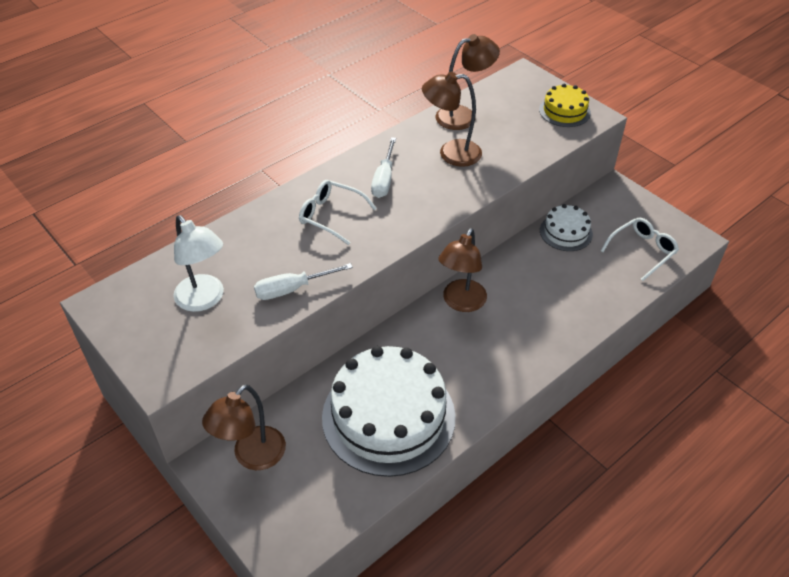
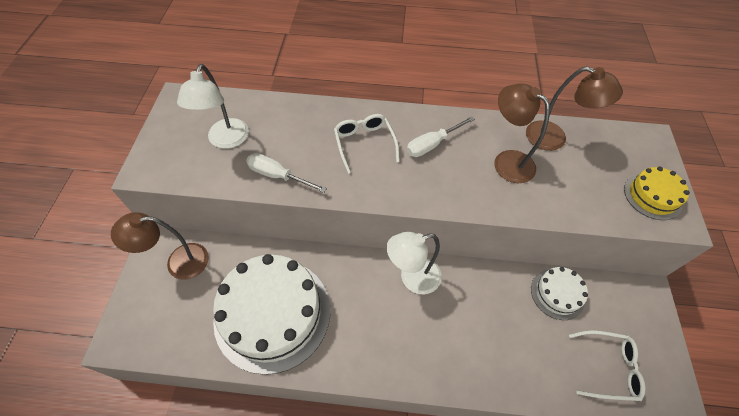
camera: 45 degrees right, 10 degrees up
brown lamp [438,228,487,312] -> white lamp [387,232,442,294]

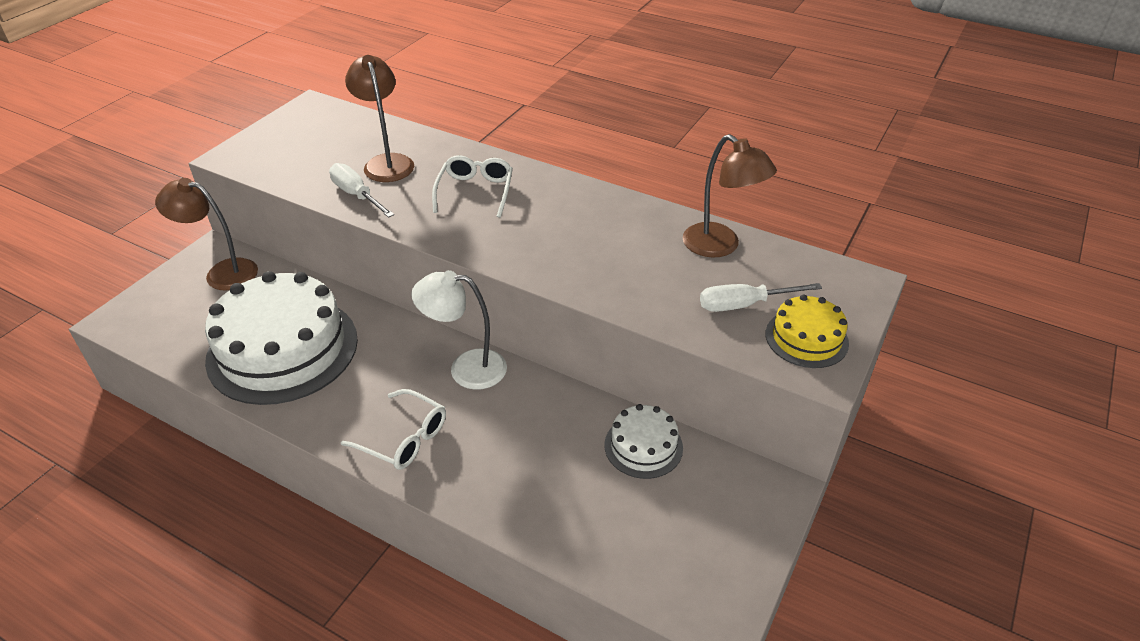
camera: 25 degrees right, 15 degrees down
white lamp [177,64,249,149] -> none
white screwdriver [406,116,475,157] -> white screwdriver moved to [700,283,822,312]
brown lamp [494,84,550,183] -> brown lamp moved to [345,55,414,182]
white glasses [569,330,646,401] -> white glasses moved to [341,389,446,470]

